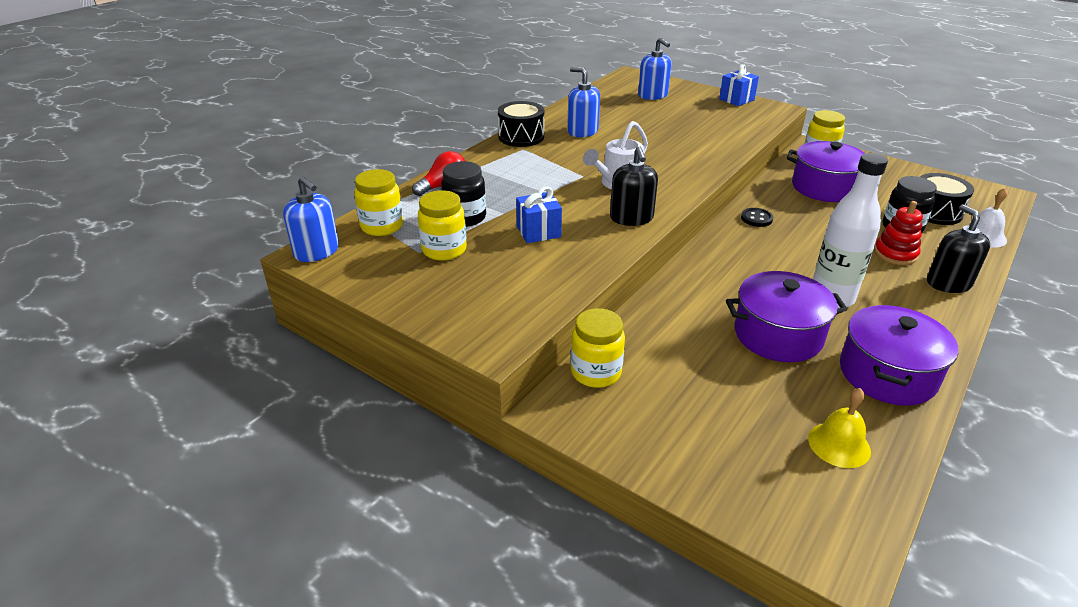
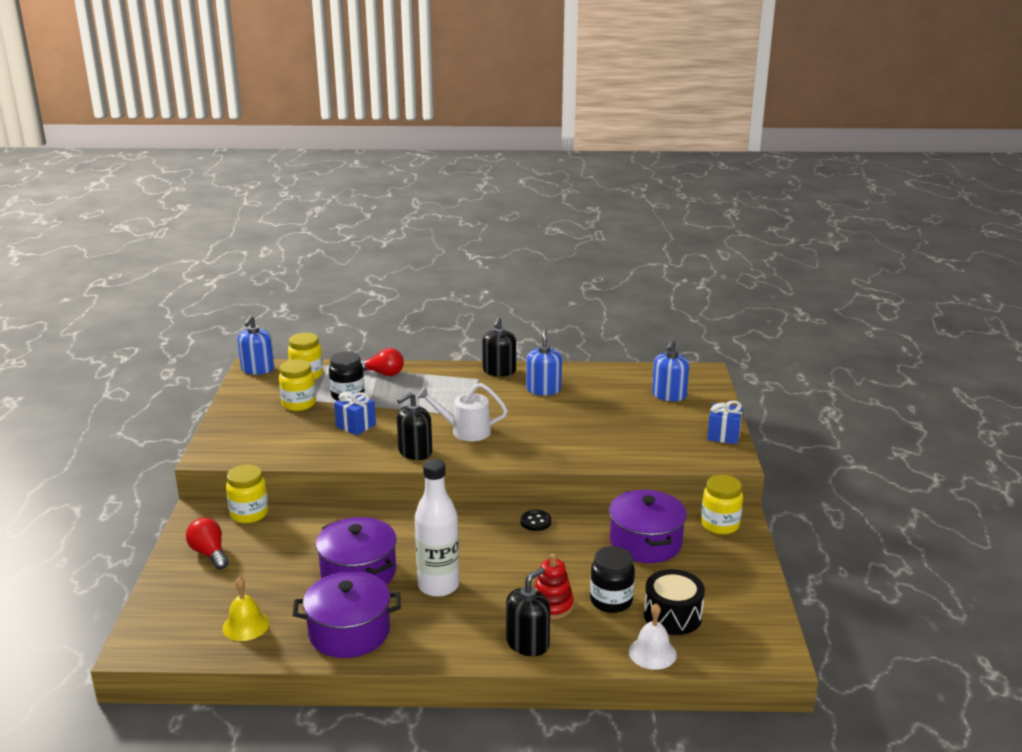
camera: 55 degrees right, 10 degrees down
black drum [498,101,544,147] -> black soap dispenser [482,317,516,376]
none -> red light bulb [186,518,229,569]

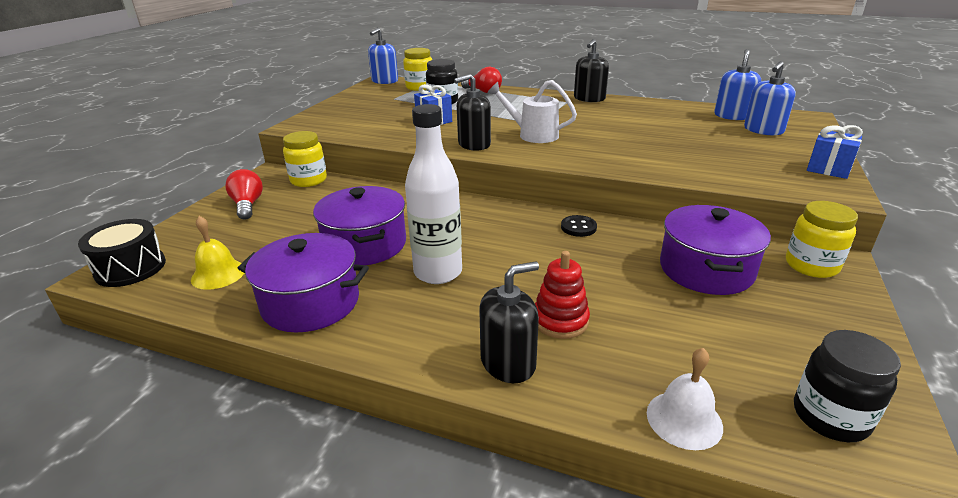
camera: 20 degrees right, 5 degrees up
yellow jar [279,359,316,411] -> none
blue soap dispenser [526,329,562,396] -> blue soap dispenser moved to [714,49,761,120]
black jar [590,546,635,613] -> black jar moved to [794,330,901,442]
black drum [644,569,705,635] -> black drum moved to [78,219,166,287]

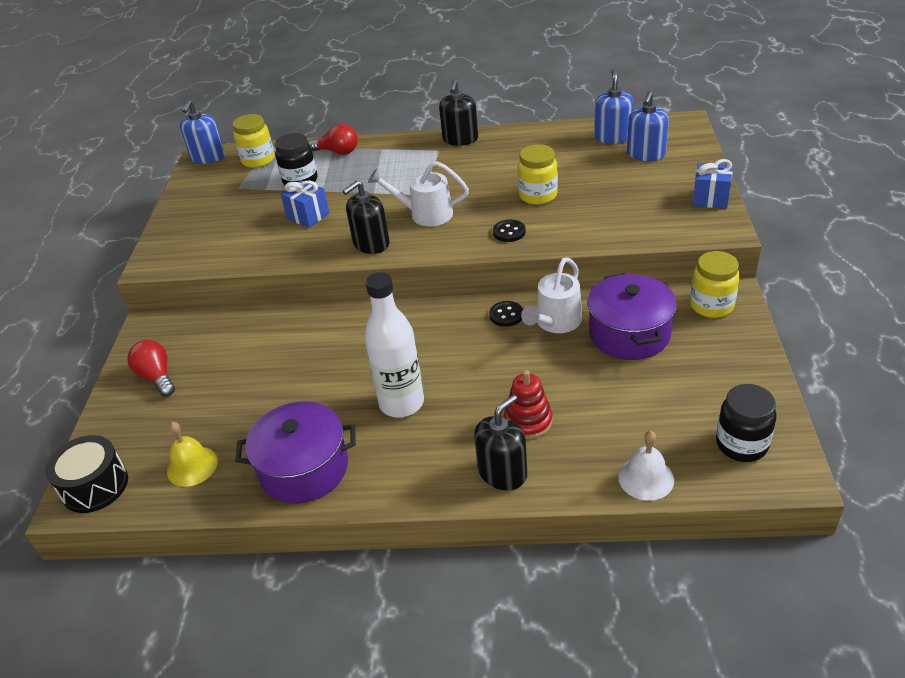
camera: 15 degrees left, 10 degrees up
yellow jar [283,131,327,187] -> yellow jar moved to [518,144,558,205]
purple pot [313,186,406,265] -> none
none -> black button [493,219,526,242]
none -> white watering can [521,257,582,333]

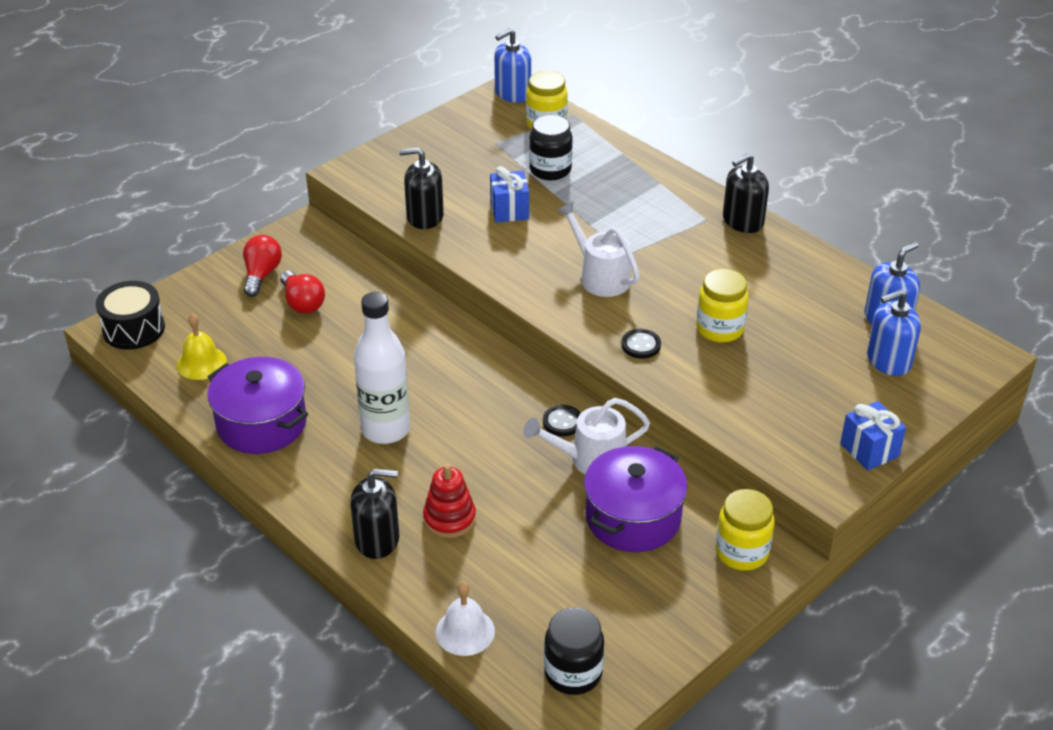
camera: 40 degrees right, 0 degrees up
red light bulb [308,124,358,155] -> red light bulb moved to [281,271,325,314]
black soap dispenser [342,180,390,254] -> black soap dispenser moved to [399,147,444,229]

